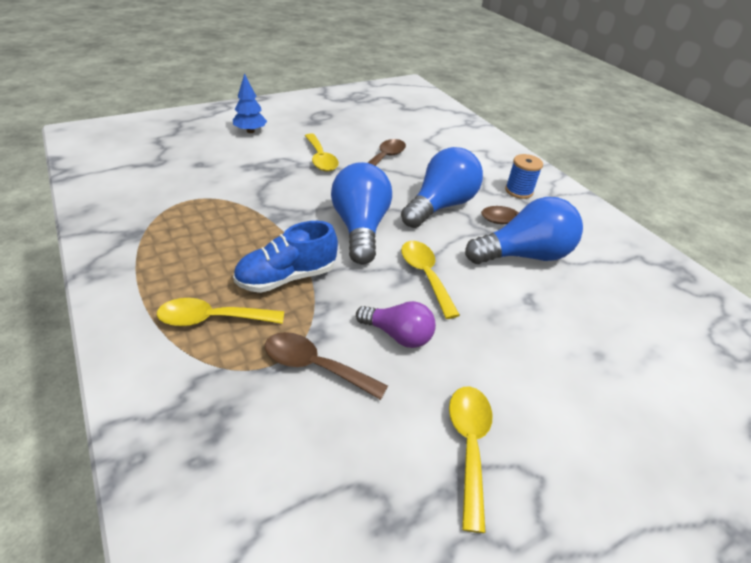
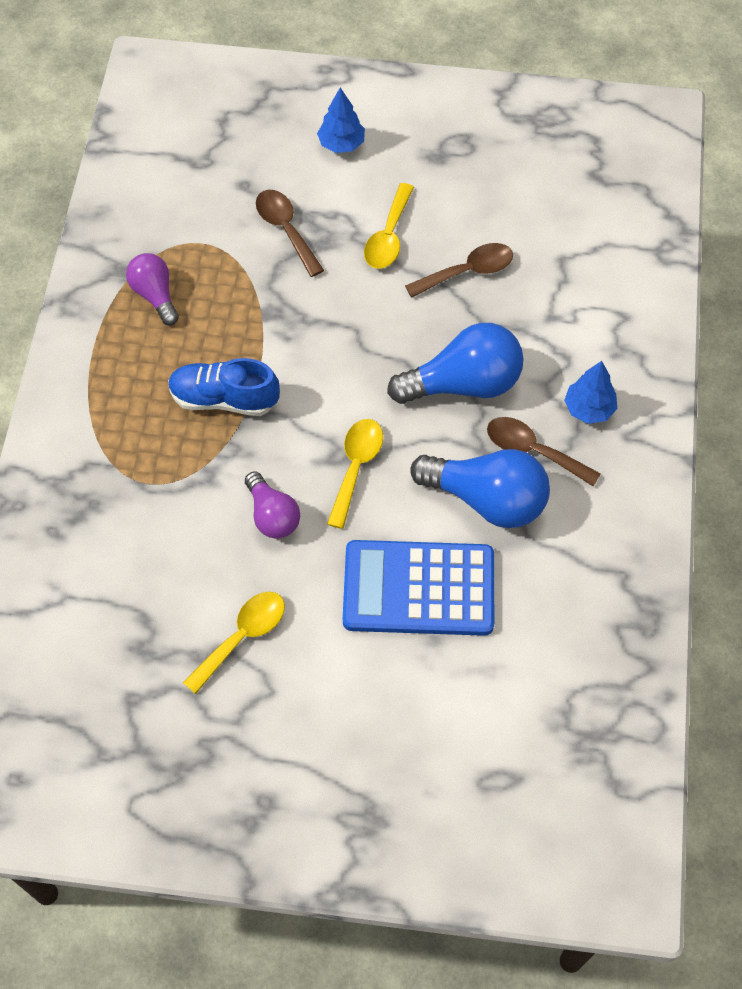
camera: 40 degrees right, 20 degrees up
yellow spoon [157,298,284,326] -> none
brown spoon [265,332,388,400] -> brown spoon moved to [256,190,324,277]
blue light bulb [331,162,392,265] -> none
blue spool [505,154,543,199] -> blue tree [564,361,617,424]
none -> purple light bulb [126,253,179,325]
none -> blue calculator [343,540,494,636]

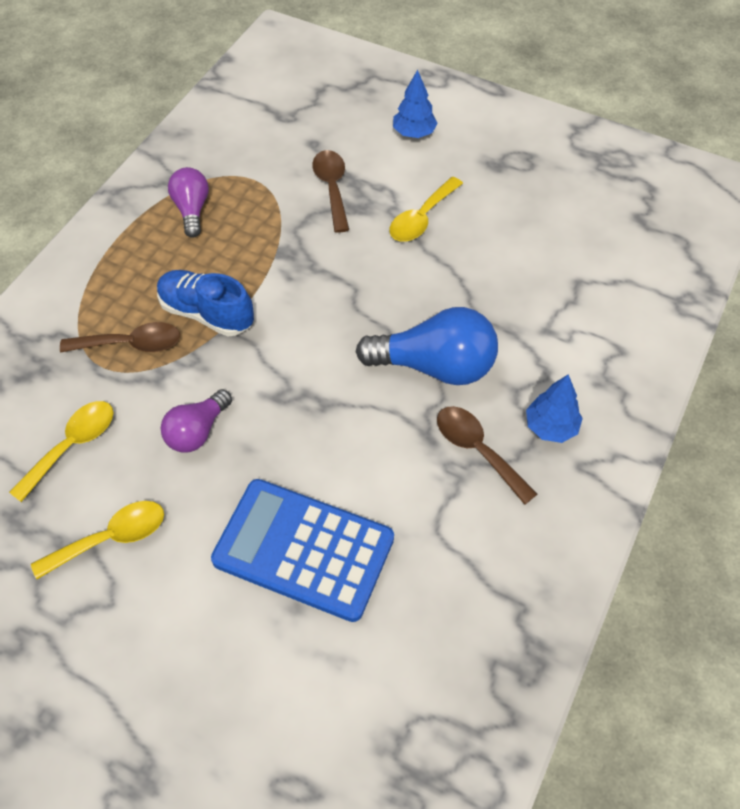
camera: 20 degrees right, 5 degrees down
purple light bulb [245,471,300,539] -> purple light bulb turned 45 degrees clockwise [160,389,232,452]
yellow spoon [327,419,383,529] -> yellow spoon moved to [9,401,113,502]
brown spoon [405,243,513,298] -> brown spoon moved to [60,322,180,353]
blue light bulb [410,449,550,528] -> none

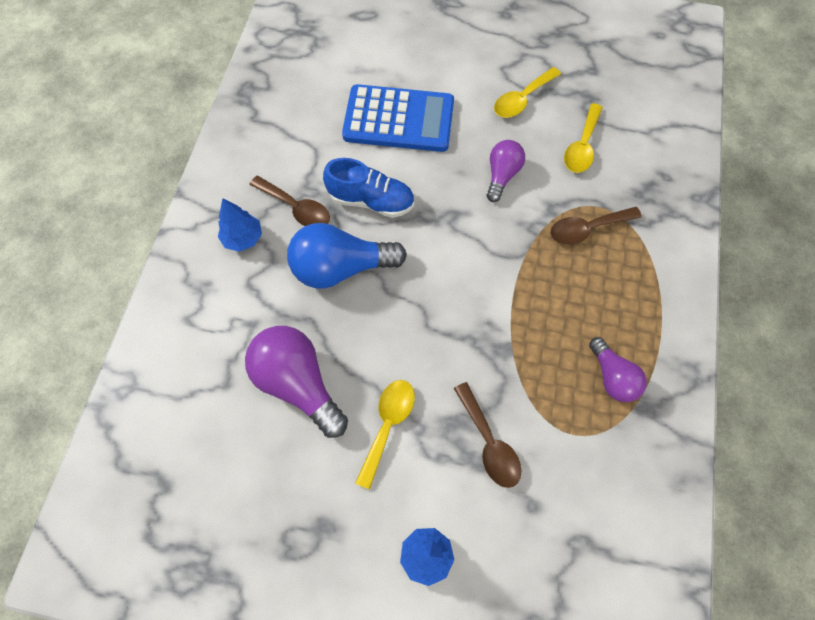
camera: 165 degrees right, 10 degrees up
blue shoe [157,270,254,337] -> blue shoe moved to [323,158,414,218]
none -> purple light bulb [245,326,348,438]

